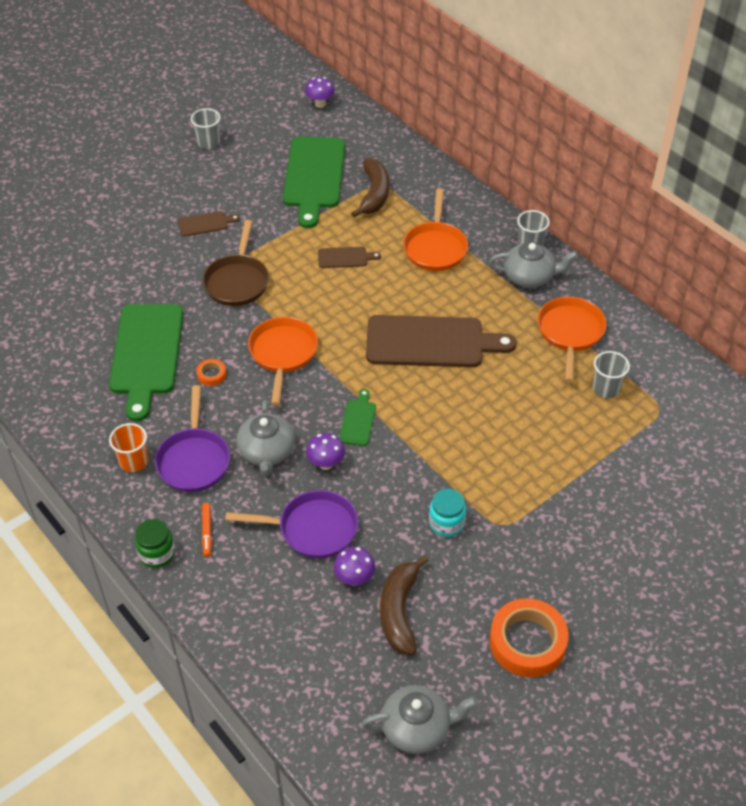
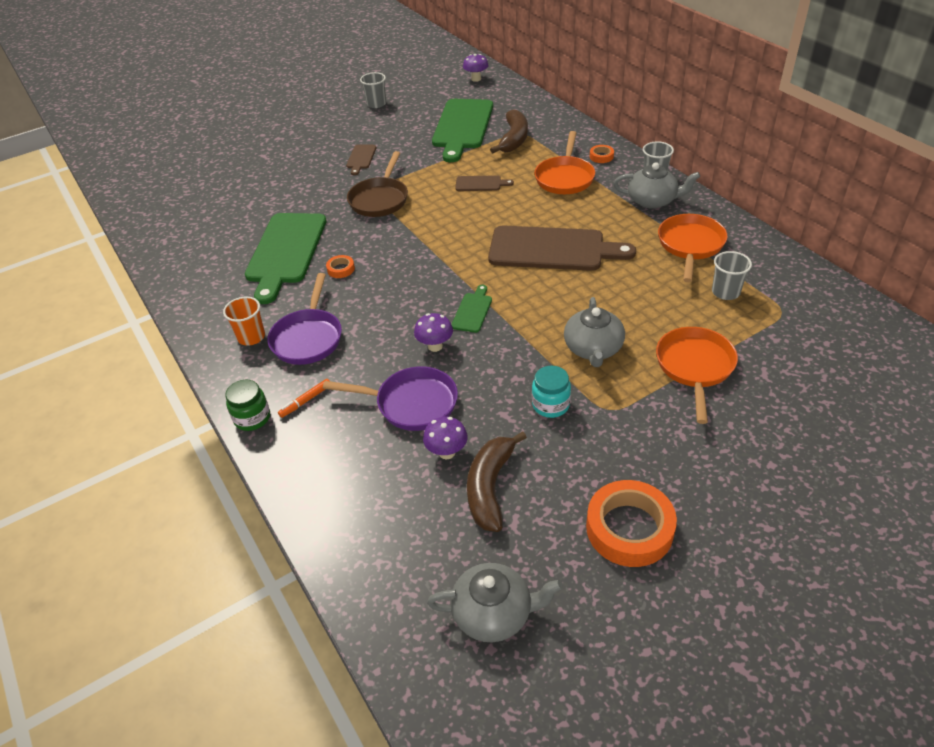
camera: 10 degrees right, 5 degrees down
brown cutting board [178,211,240,236] -> brown cutting board turned 105 degrees clockwise [346,144,376,175]
orange marker [202,503,212,557] -> orange marker turned 45 degrees clockwise [278,379,330,418]
grey teapot [236,400,295,476] -> grey teapot moved to [564,297,625,367]
orange pan [248,317,318,405] -> orange pan moved to [656,327,738,424]
none -> orange tape [590,145,614,163]

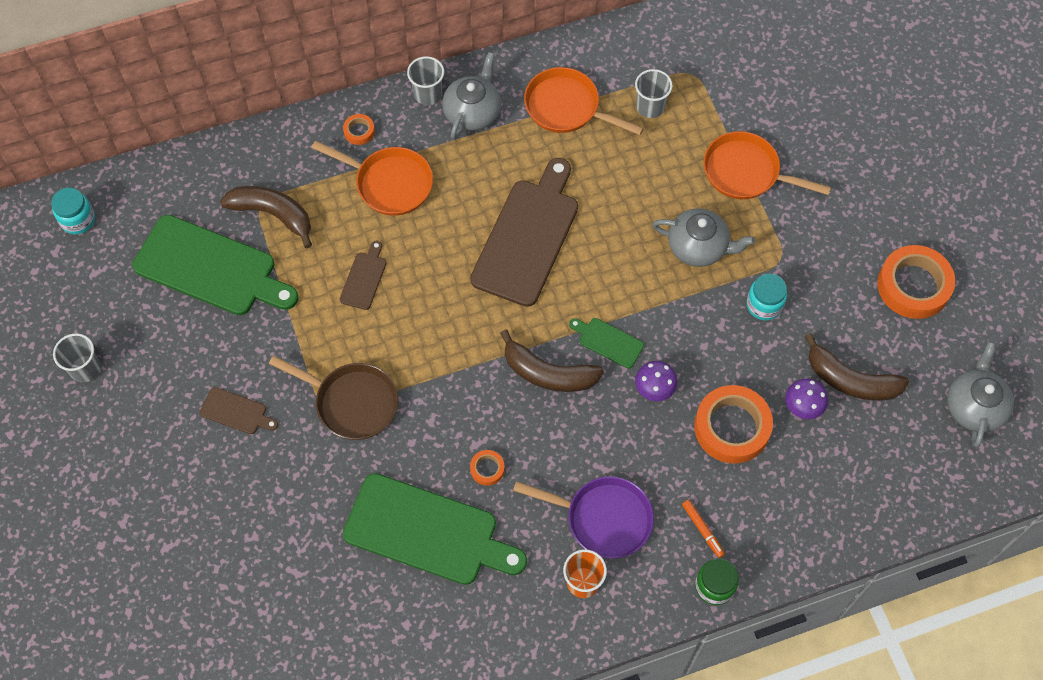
camera: 80 degrees left, 20 degrees up
purple pan [323,366,458,431] -> orange tape [694,385,773,463]
purple mushroom [463,54,489,82] -> turquoise jar [51,188,95,234]
none -> brown banana [500,329,604,392]

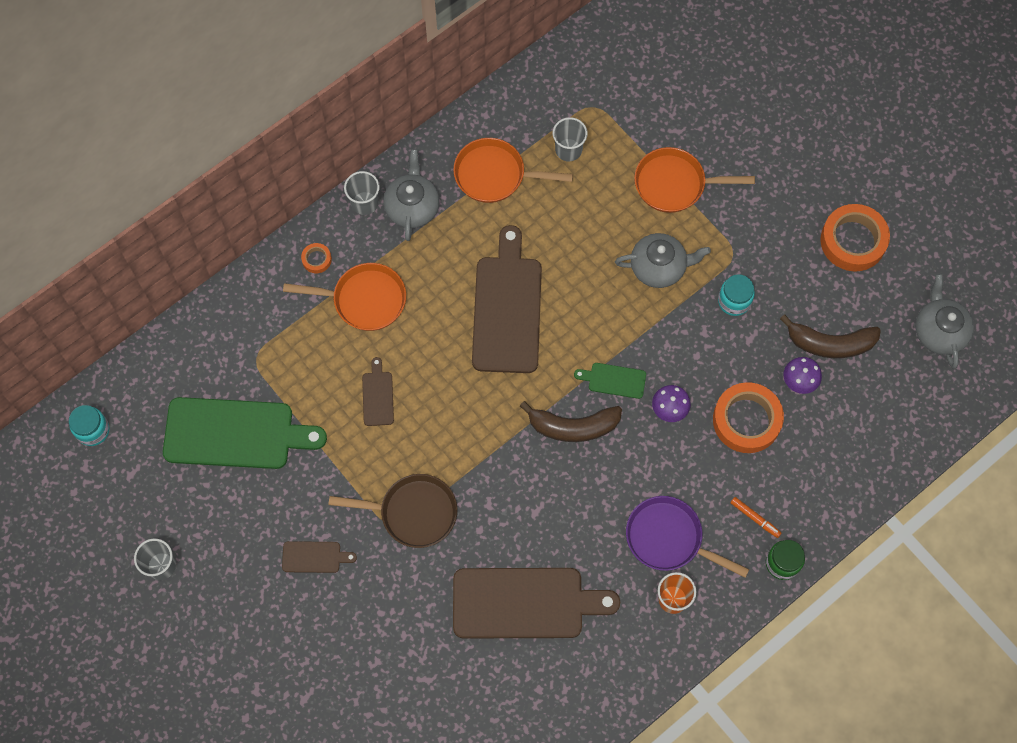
camera: 20 degrees left, 5 degrees up
brown banana [220,186,312,248] -> none
green cutting board [343,473,527,585] -> brown cutting board [453,568,620,639]
orange tape [470,450,505,486] -> none
purple pan [513,476,654,559] -> purple pan turned 150 degrees counterclockwise [626,496,749,578]

